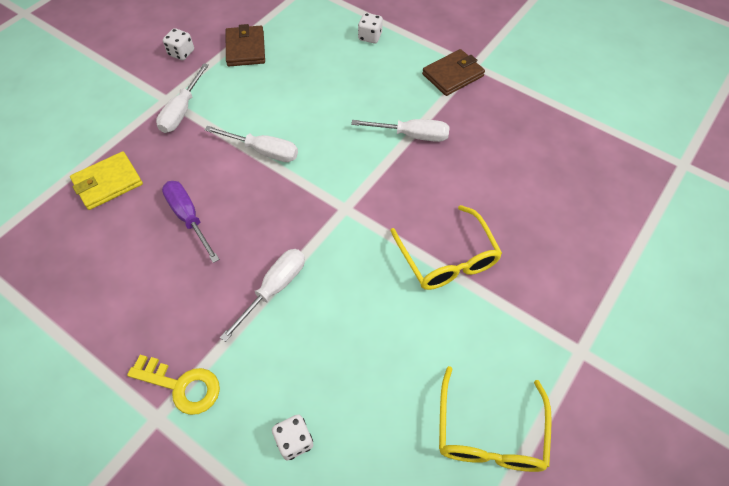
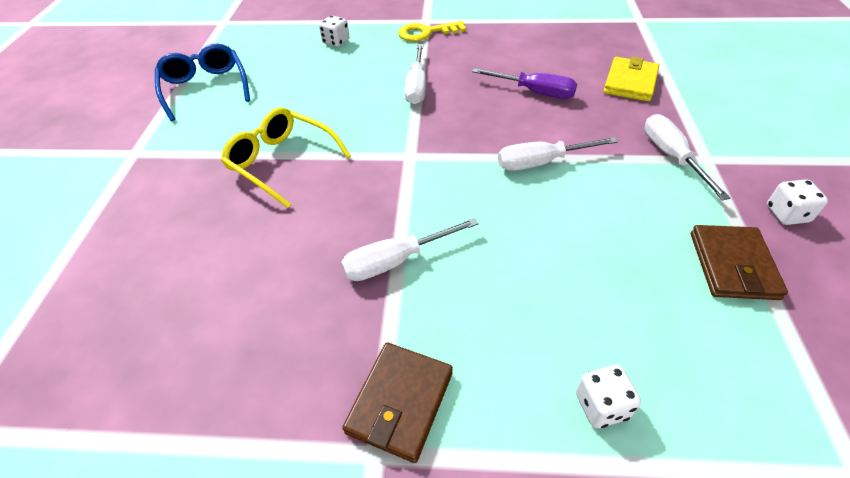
camera: 150 degrees right, 10 degrees down
brown wallet [226,24,265,66] -> brown wallet turned 45 degrees clockwise [691,225,788,300]
yellow glasses [439,366,552,472] -> blue glasses [155,43,250,121]

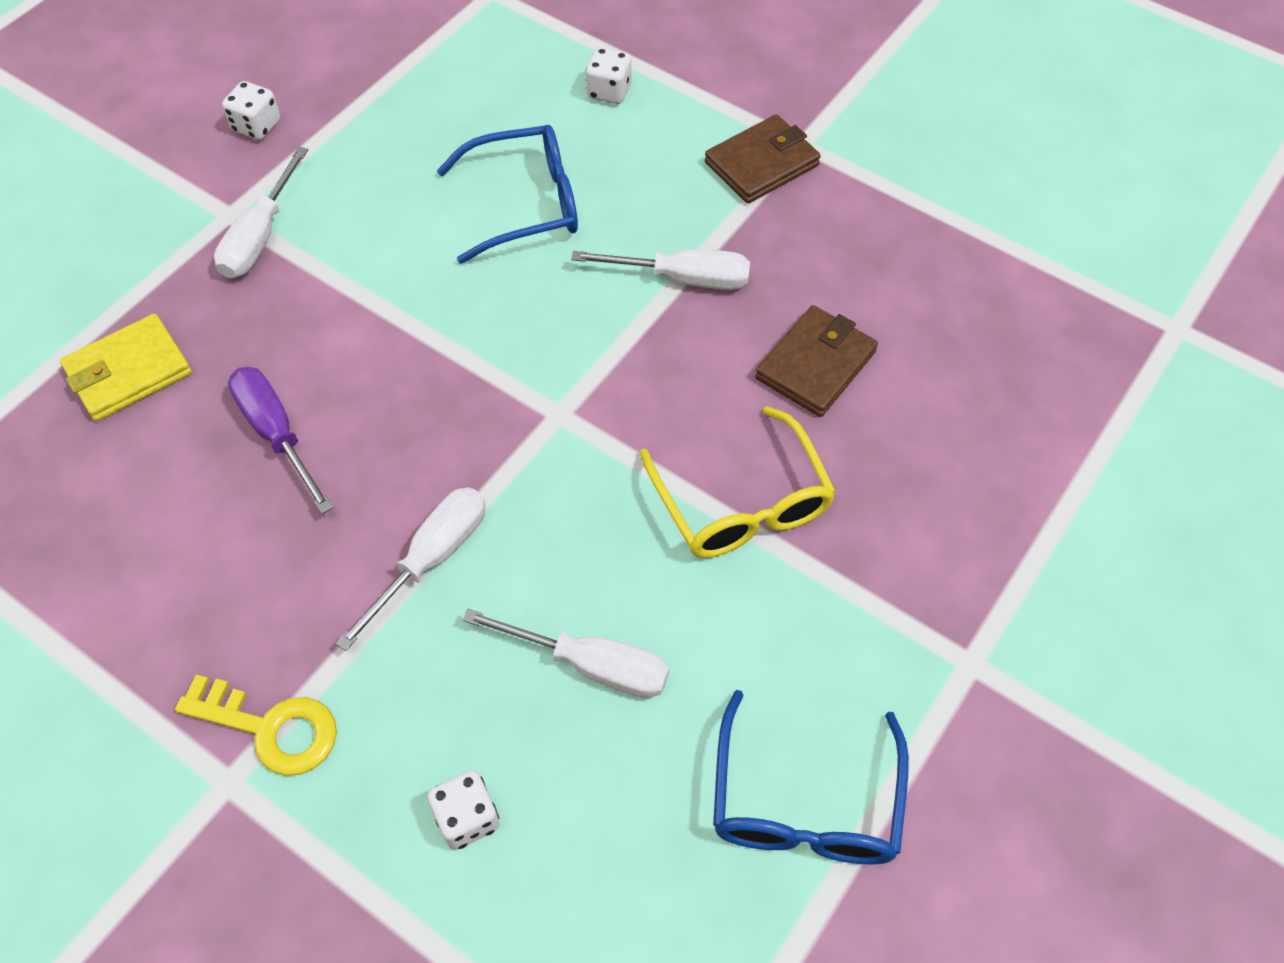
camera: 150 degrees left, 10 degrees up
white screwdriver [498,137,618,171] -> white screwdriver moved to [463,609,669,698]
brown wallet [691,225,788,300] -> brown wallet moved to [755,305,878,417]
none -> blue glasses [437,125,578,264]

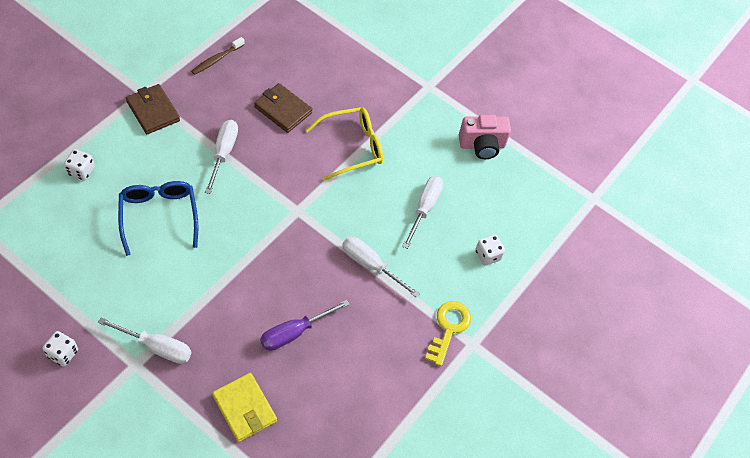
camera: 95 degrees left, 0 degrees up
blue glasses [713,690,909,865] -> pink camera [459,115,511,159]
none -> brown toothbrush [191,37,245,75]

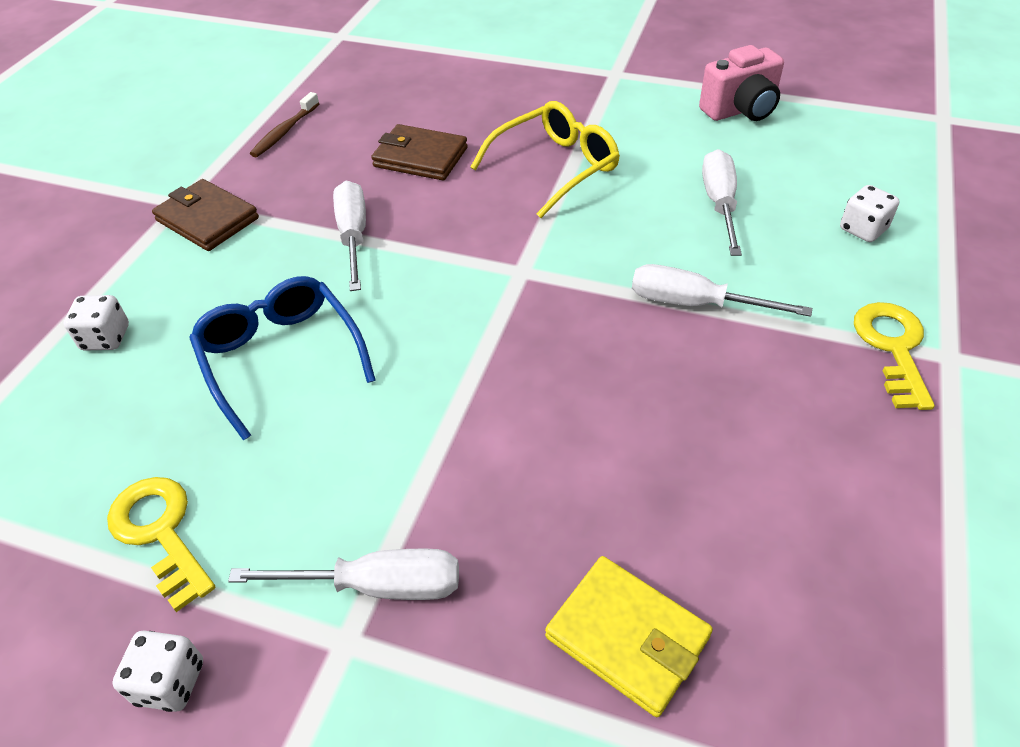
camera: 10 degrees left, 10 degrees down
purple screwdriver [260,300,350,351] -> none
none -> yellow key [107,477,215,612]

